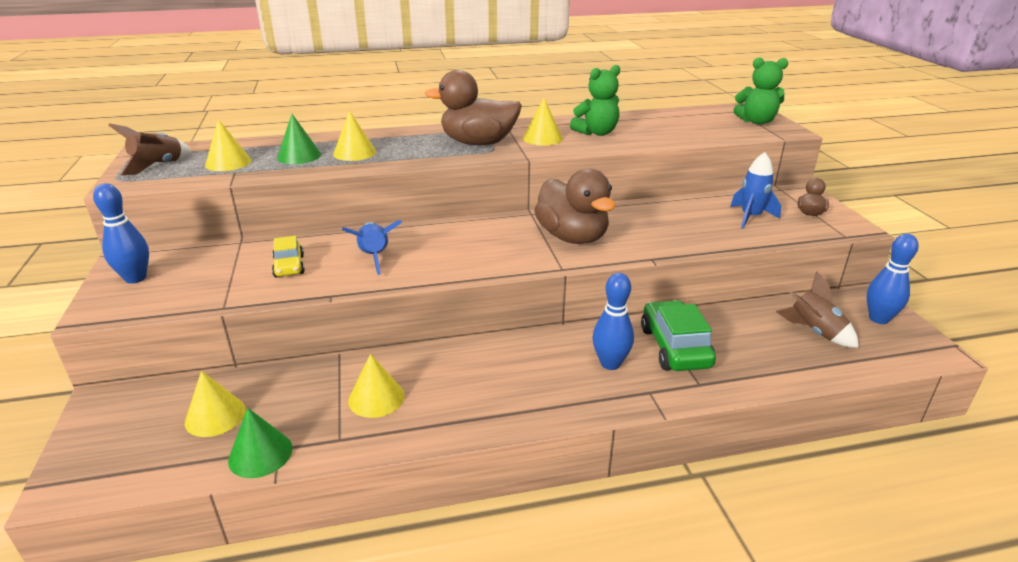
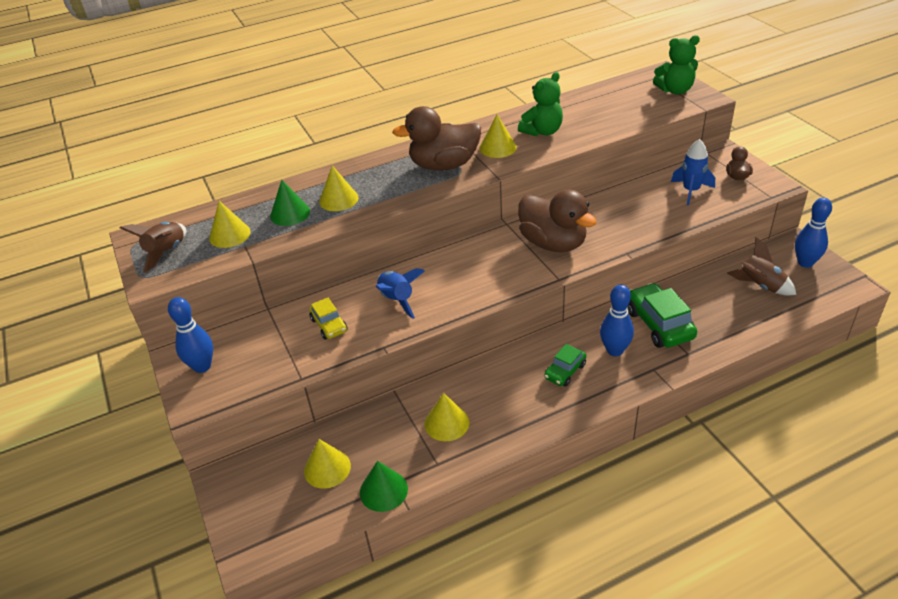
camera: 10 degrees left, 10 degrees up
none -> green car [544,344,586,387]

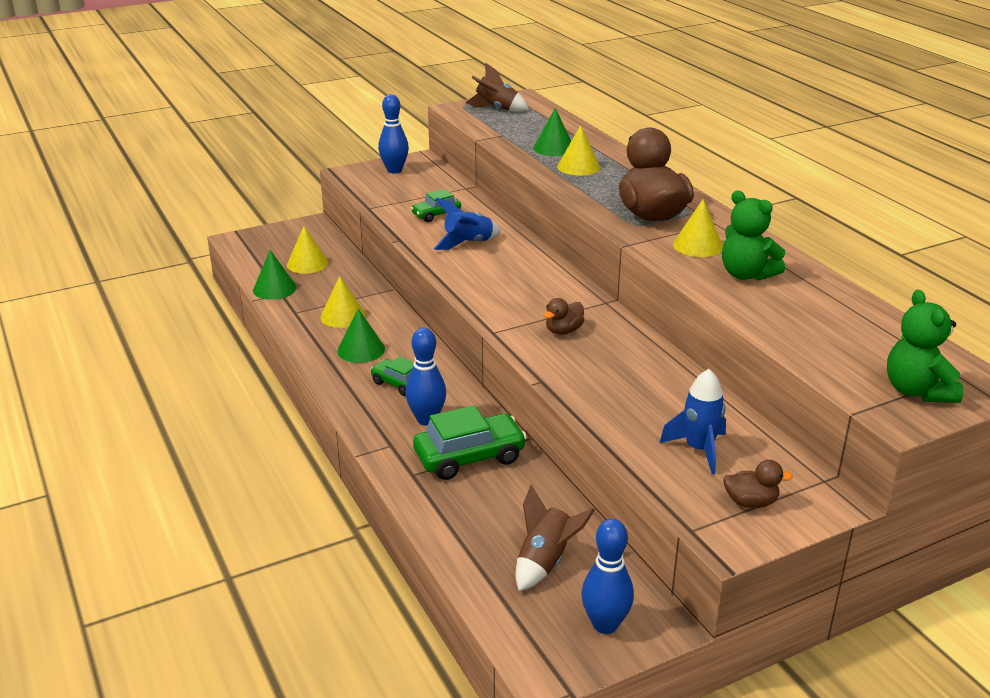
camera: 85 degrees right, 10 degrees down
yellow cone [209,201,251,248] -> none
yellow car [309,298,348,340] -> green car [411,189,461,222]
brown duck [518,190,597,252] -> brown duck [543,298,584,335], size x0.46
none -> green cone [337,309,385,363]

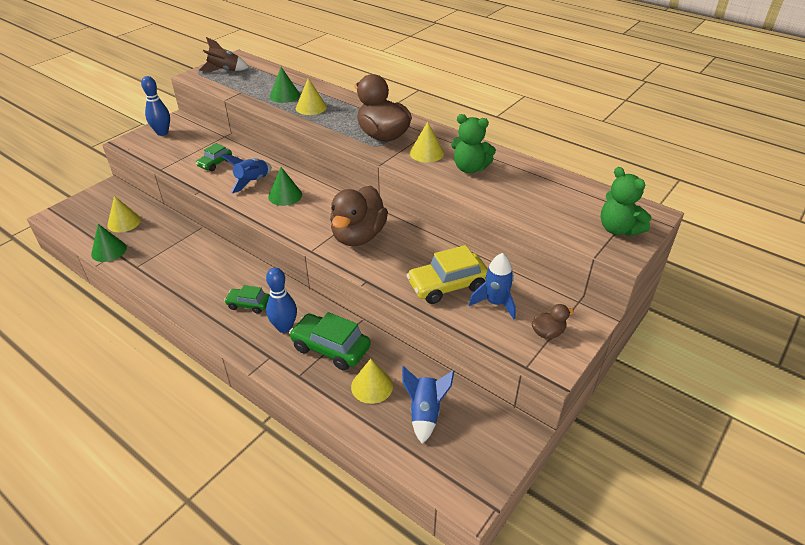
camera: 25 degrees left, 10 degrees up
yellow cone [320,276,366,328] -> yellow cone moved to [351,359,393,404]
green cone [337,309,385,363] -> green cone moved to [268,167,302,206]
green car [413,405,527,480] -> green car turned 105 degrees counterclockwise [289,312,371,371]
brown rocket [515,485,595,591] -> blue rocket [402,366,454,444]
brown duck [543,298,584,335] -> brown duck [330,186,388,246], size x2.19
blue bowling pin [581,519,634,634] -> none
none -> yellow car [407,245,488,304]

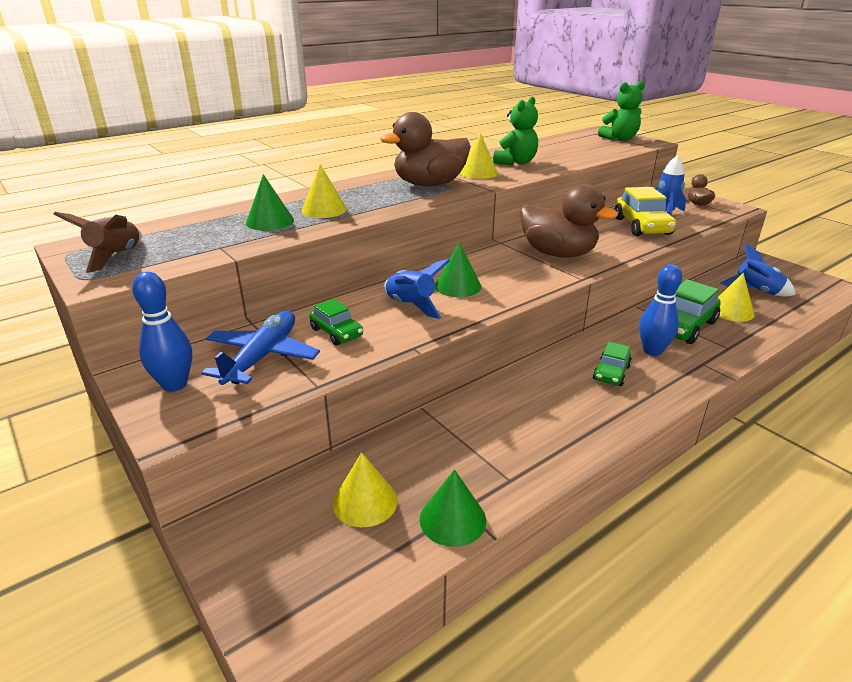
camera: 75 degrees left, 10 degrees down
none -> blue plane [202,311,320,385]

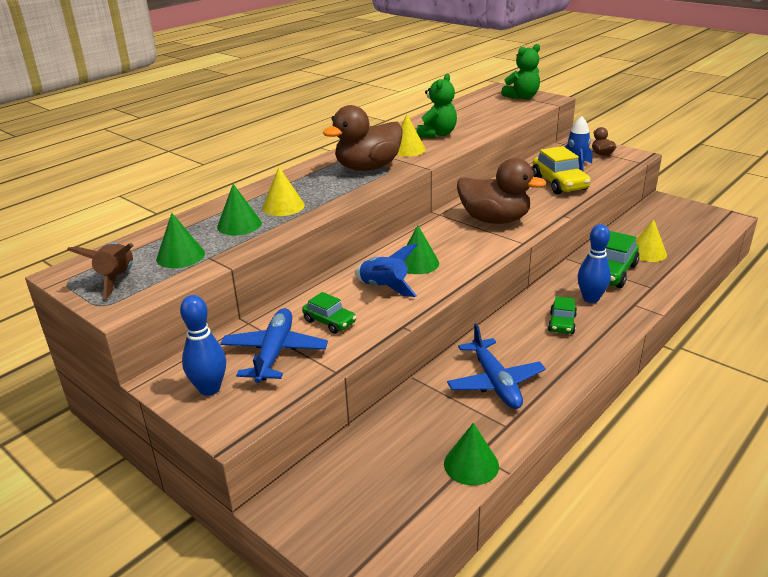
camera: 10 degrees left, 0 degrees up
yellow cone [333,452,398,527] -> none
blue rocket [720,244,796,297] -> none
none -> green cone [156,213,205,268]
none -> blue plane [447,323,546,409]

